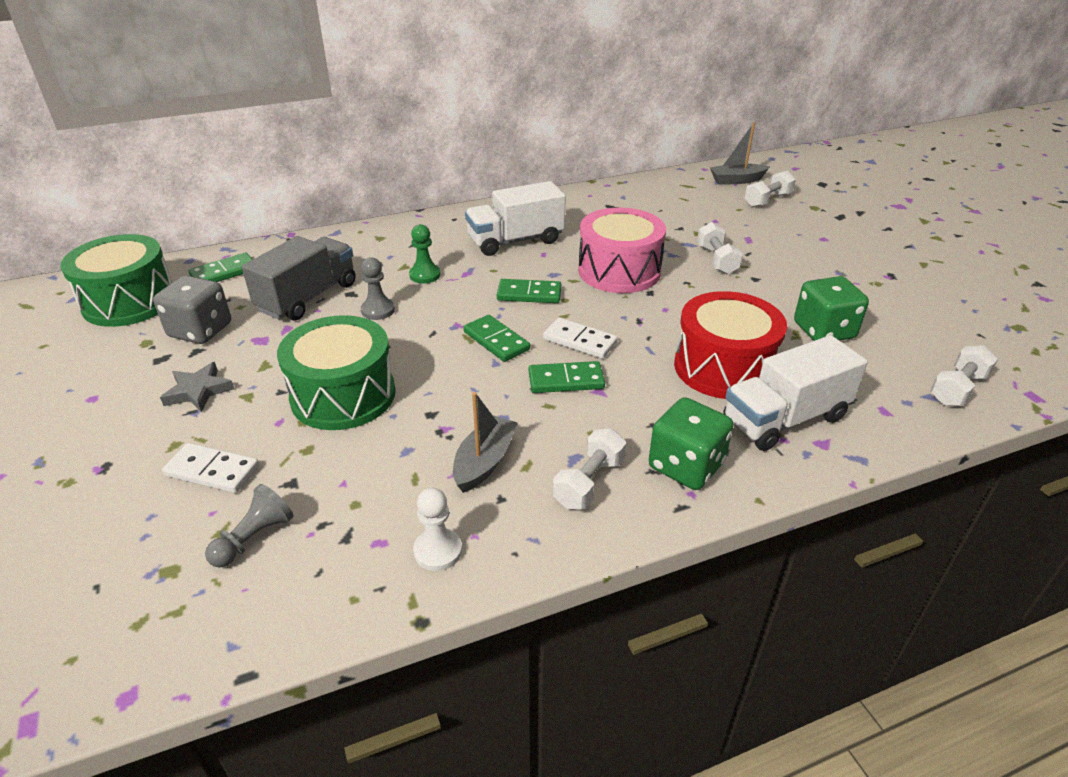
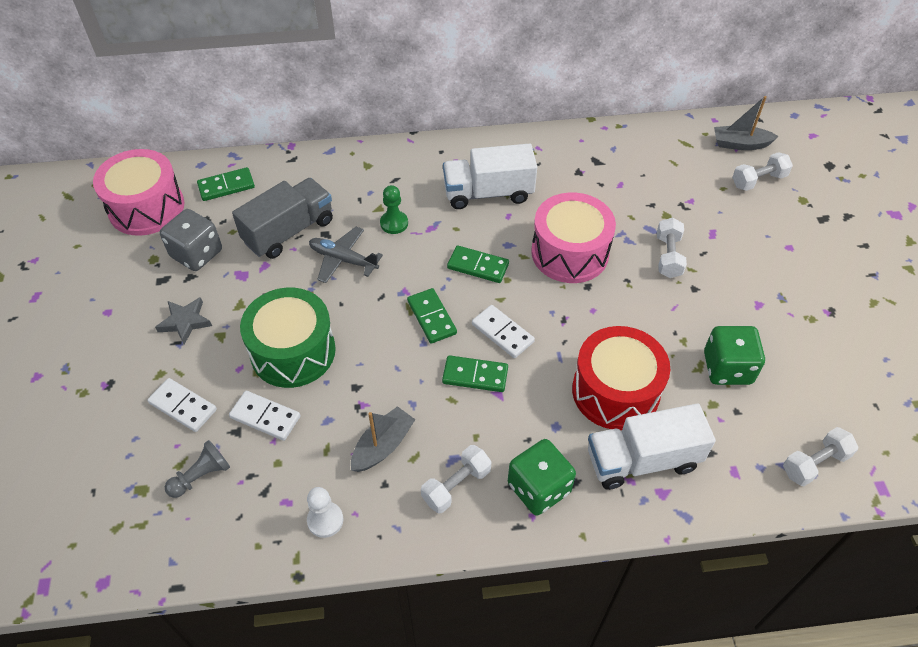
camera: 15 degrees right, 15 degrees up
green drum [60,234,173,327] -> pink drum [93,149,184,236]
grey pawn [361,257,395,320] -> grey plane [309,227,383,283]
none -> white domino [229,391,300,441]

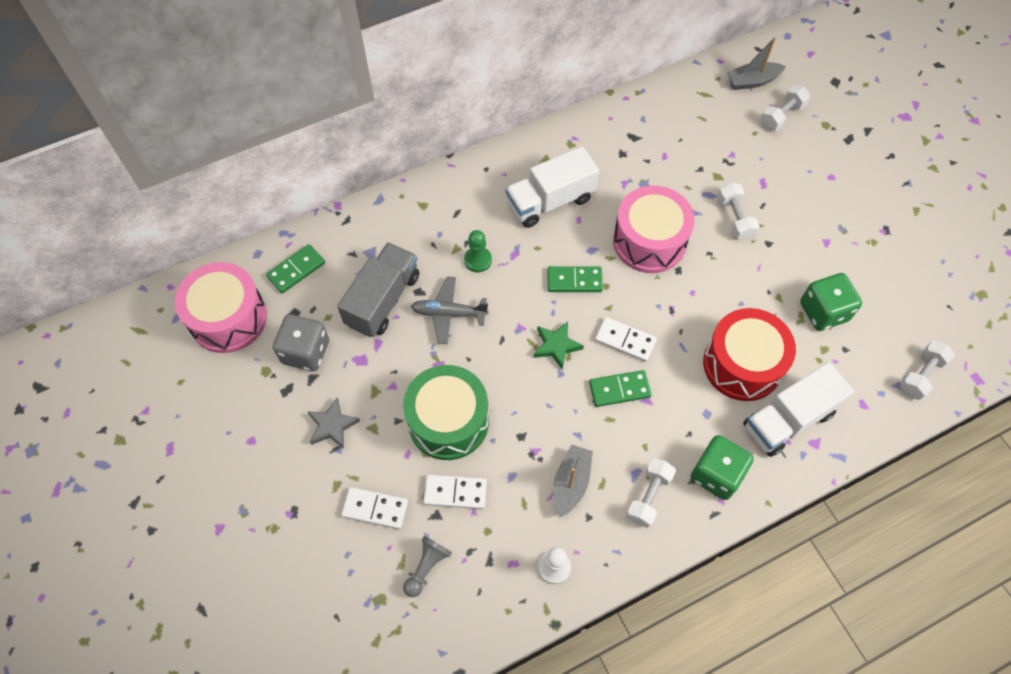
camera: 20 degrees left, 10 degrees up
green domino [407,288,457,343] -> green star [534,321,584,369]

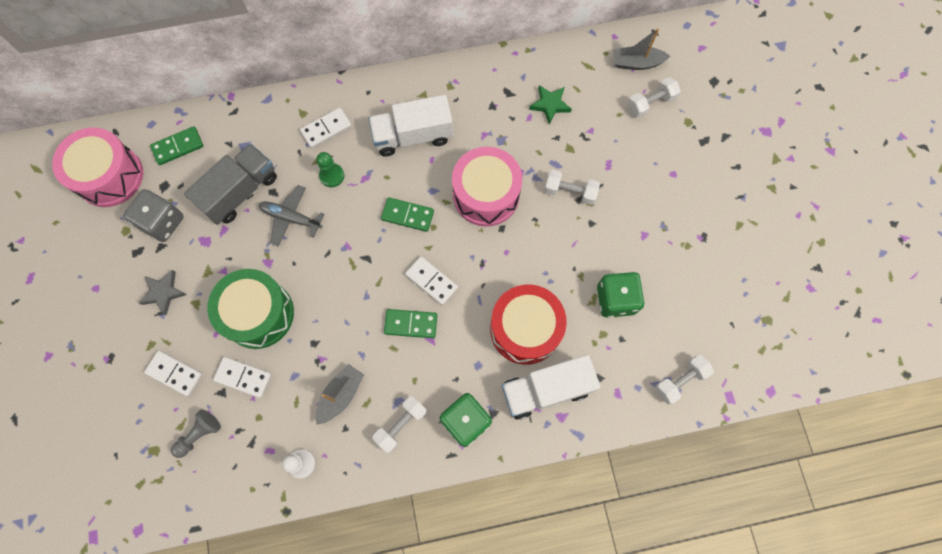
camera: 15 degrees right, 10 degrees up
green star [534,321,584,369] -> green star moved to [529,85,572,124]
white dumbbell [717,182,759,240] -> white dumbbell turned 75 degrees counterclockwise [544,170,600,205]
none -> white domino [300,108,352,148]

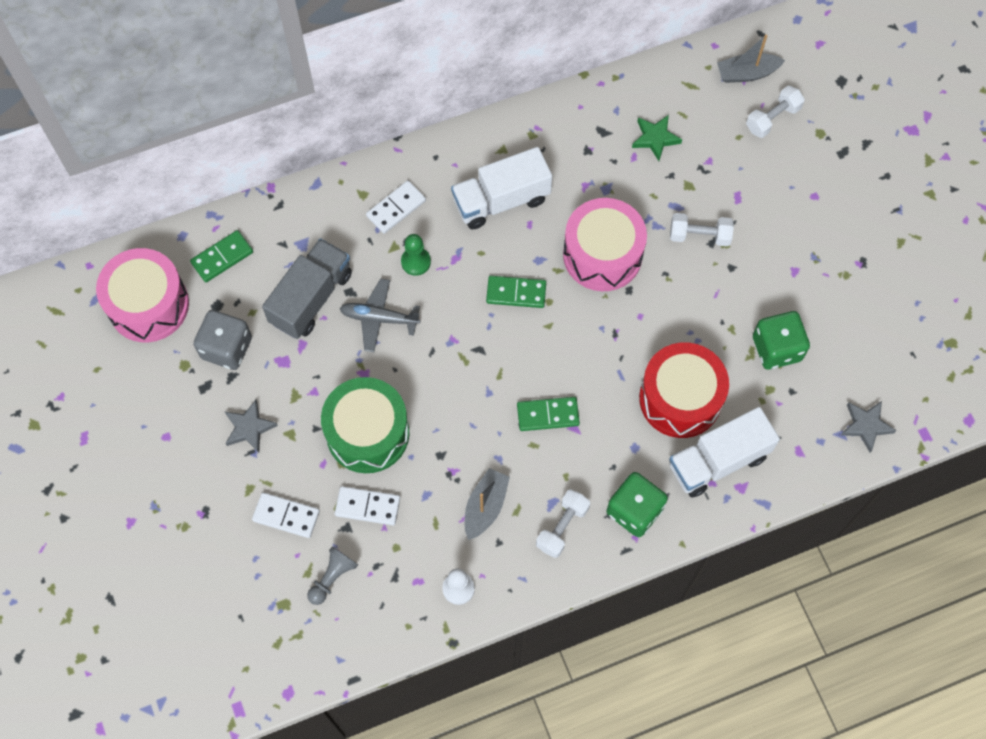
camera: 10 degrees left, 5 degrees down
white domino [405,256,458,305] -> none
white dumbbell [655,355,714,404] -> grey star [841,401,897,453]

